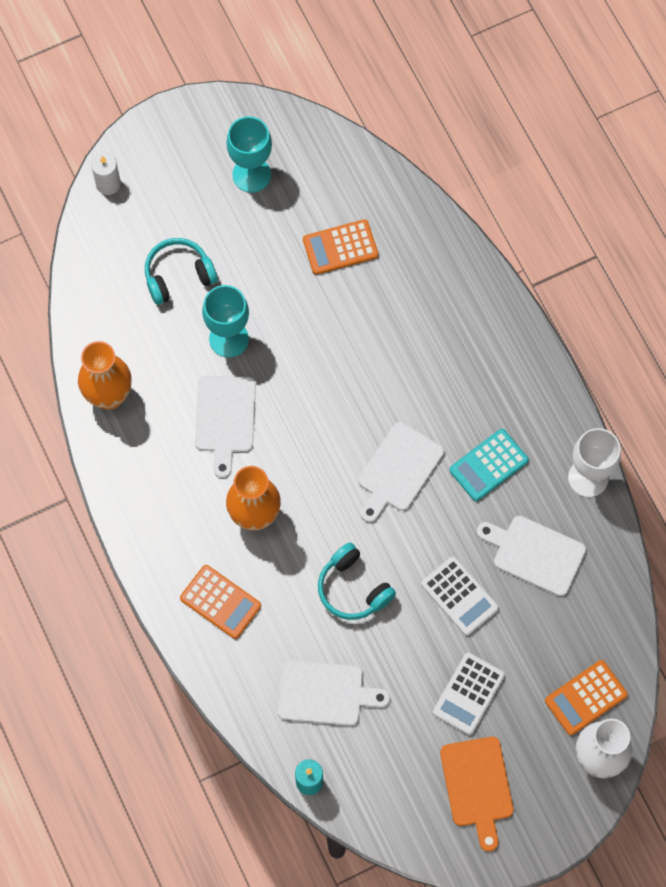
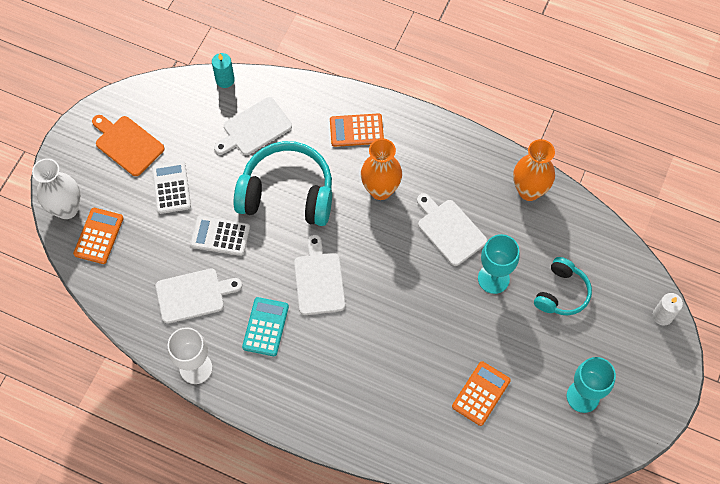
camera: 140 degrees right, 5 degrees down
turquoise headphones [318,543,396,620] -> turquoise headphones [234,141,332,226], size x1.76

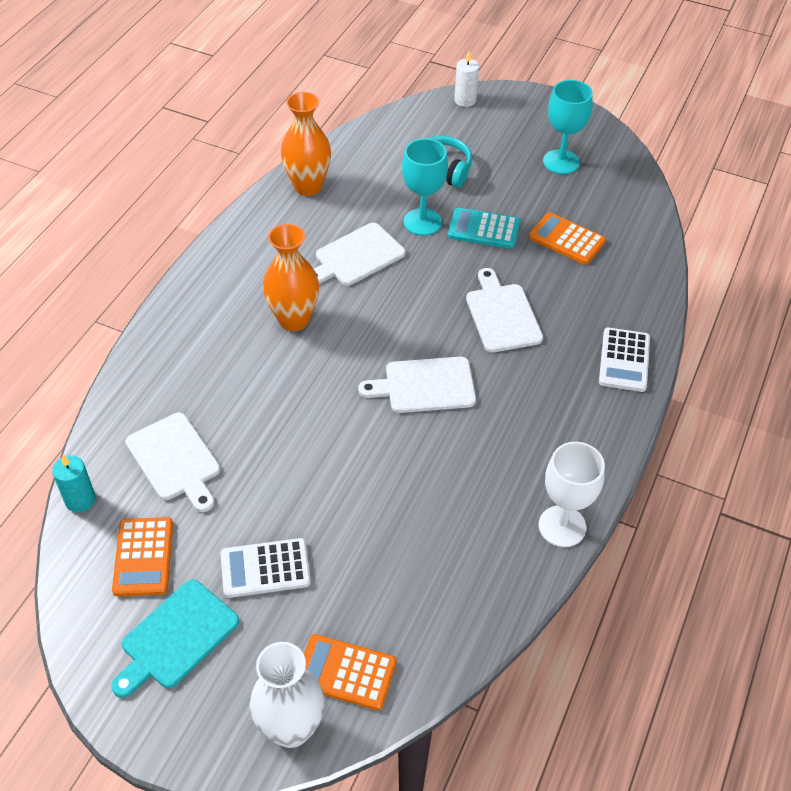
camera: 90 degrees left, 15 degrees down
orange cutting board [92,115,165,176] -> turquoise cutting board [111,579,239,698]
white cutting board [156,269,242,324] -> white cutting board moved to [466,268,543,352]
white calculator [190,216,250,256] -> white calculator moved to [599,327,650,392]
turquoise headphones [234,141,332,226] -> none
turquoise calculator [242,297,289,356] -> turquoise calculator moved to [448,208,520,249]
orange calculator [330,113,384,147] -> orange calculator moved to [112,517,173,597]

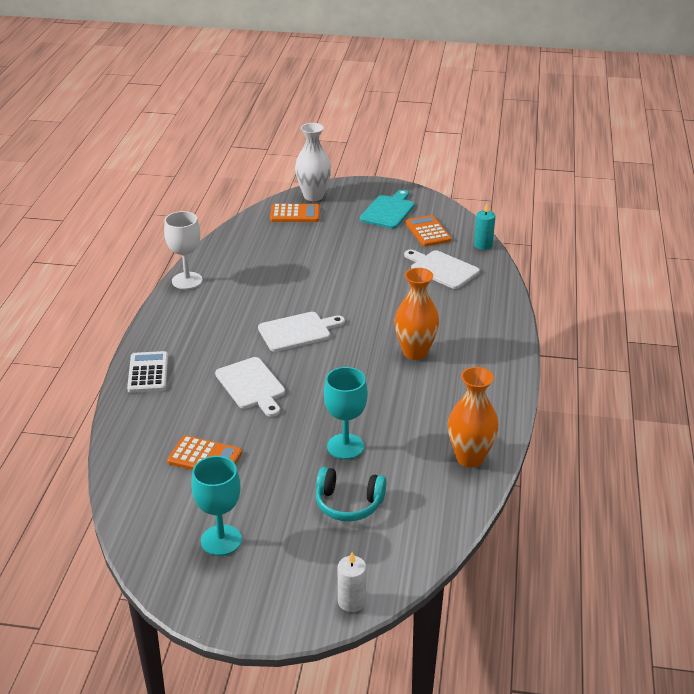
camera: 165 degrees right, 15 degrees down
white calculator [221,538,311,598] -> none
white cutting board [314,223,405,286] -> none
turquoise calculator [448,208,520,249] -> none

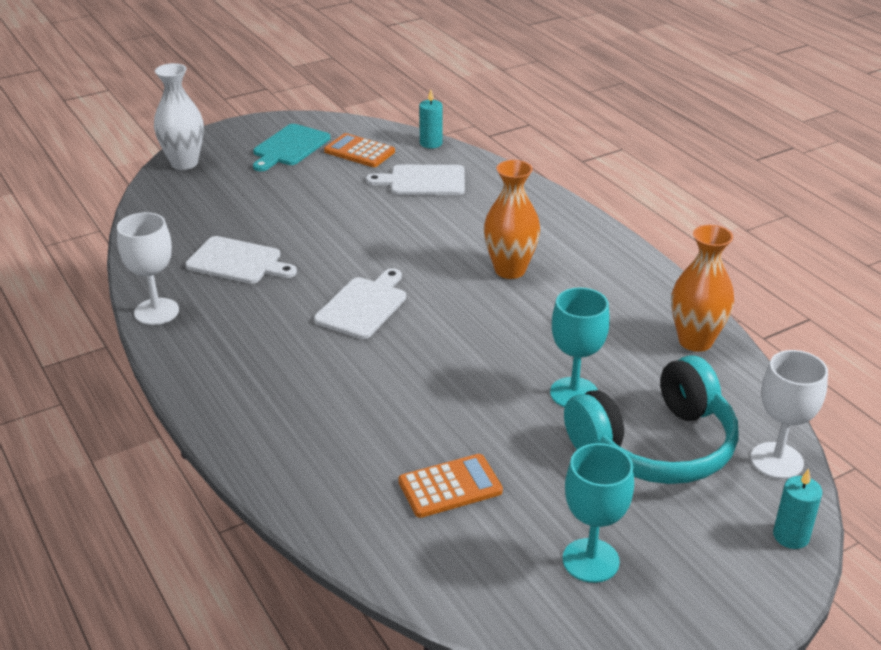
camera: 40 degrees left, 0 degrees up
white calculator [127,351,168,393] -> none
white cutting board [215,357,285,417] -> white cutting board moved to [185,236,297,284]
orange calculator [270,204,320,222] -> none
turquoise headphones [316,467,386,521] -> turquoise headphones [564,355,739,484], size x1.76
white candle [338,552,366,612] -> turquoise candle [773,469,822,549]
turquoise cutting board [360,190,414,229] -> turquoise cutting board turned 135 degrees counterclockwise [253,124,330,171]
none -> white goblet [751,350,828,479]

